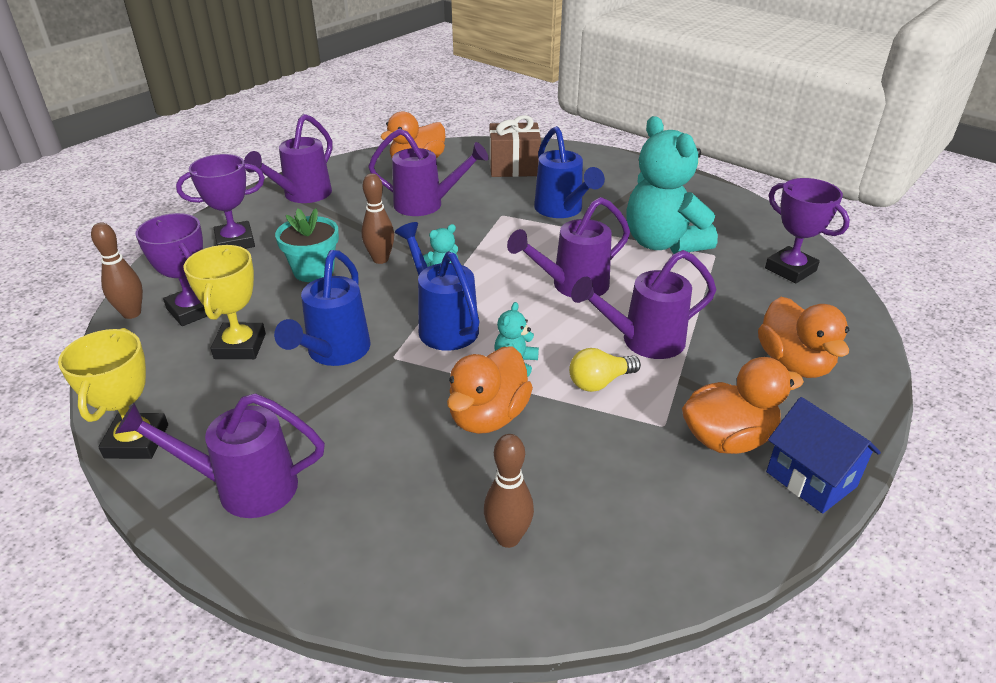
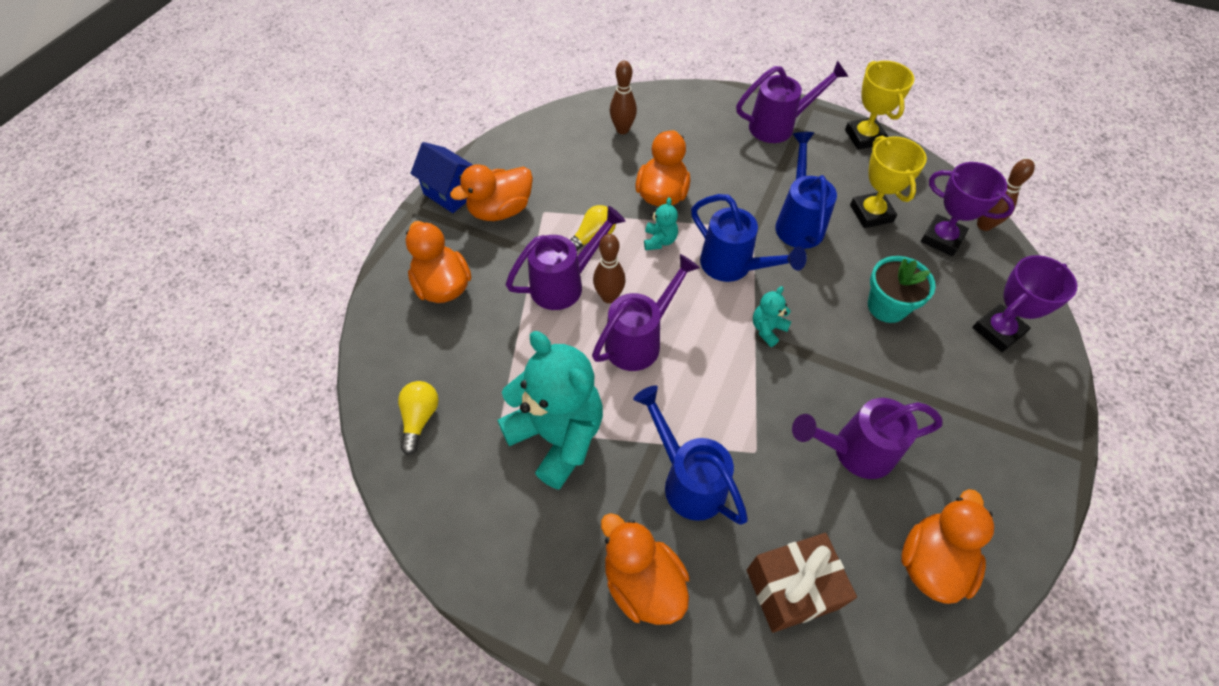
camera: 165 degrees right, 20 degrees up
purple watering can [244,114,332,203] -> none
brown bowling pin [361,173,394,264] -> brown bowling pin moved to [593,234,626,303]
purple trophy [765,178,850,283] -> yellow light bulb [398,381,439,455]
none -> orange duck [601,513,689,625]

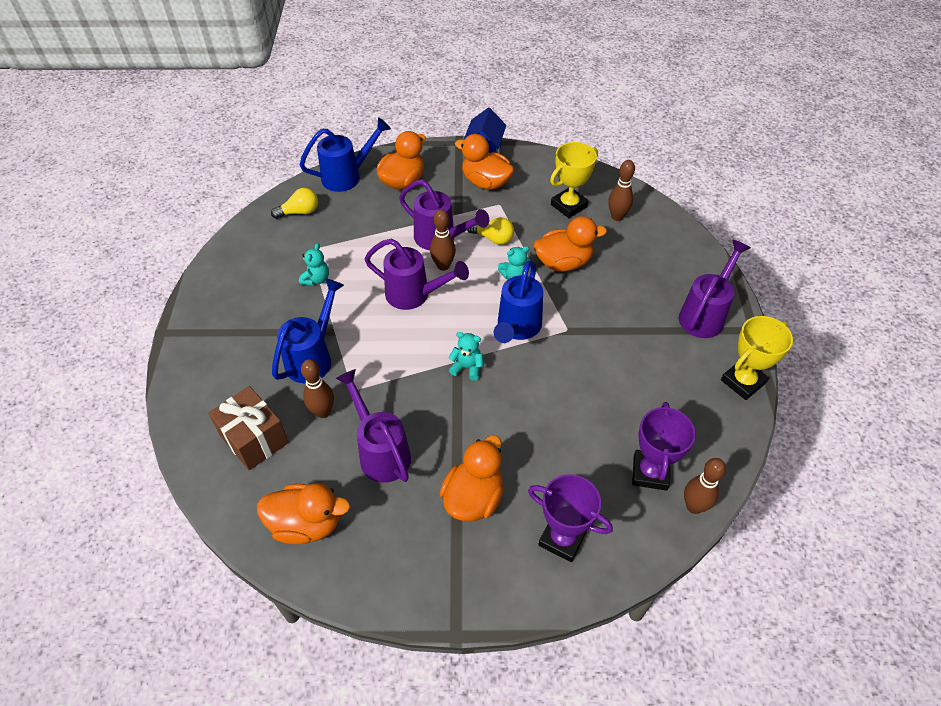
camera: 65 degrees right, 5 degrees down
turquoise teddy bear [498,331,603,490] -> turquoise teddy bear [299,243,329,286], size x0.42
orange duck [601,513,689,625] -> orange duck moved to [440,435,503,522]
purple watering can [736,60,849,143] -> purple watering can turned 105 degrees counterclockwise [679,240,750,338]
blue watering can [775,132,837,249] -> blue watering can moved to [300,117,391,192]
yellow trophy [850,136,927,228] -> yellow trophy moved to [550,142,598,218]
turquoise flower pot [868,256,936,323] -> none
none -> brown bowling pin [301,359,334,418]

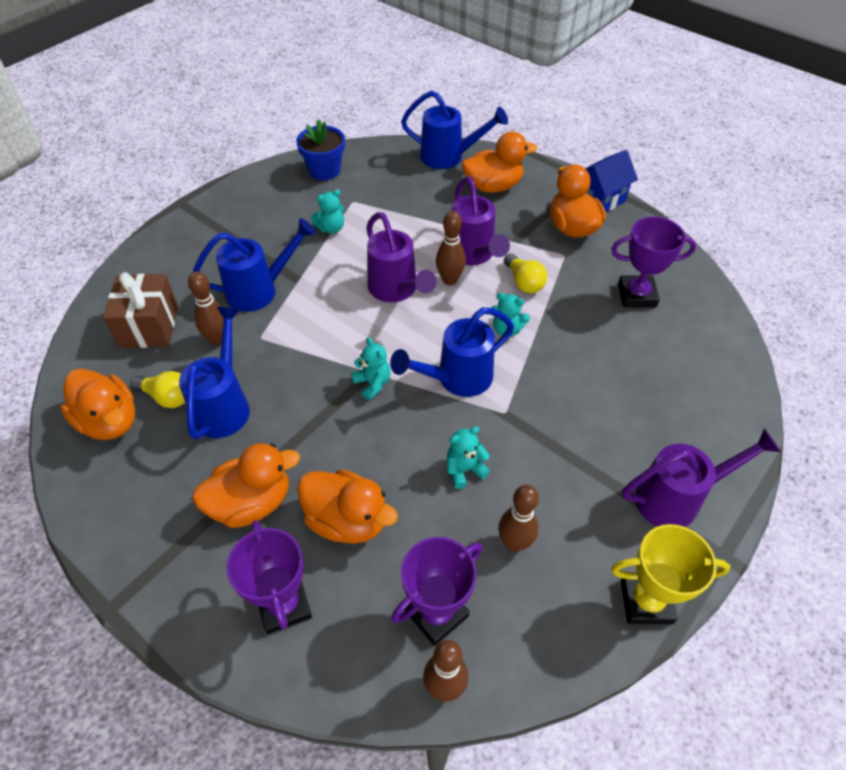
camera: 40 degrees right, 0 degrees up
yellow light bulb [271,188,318,219] -> yellow light bulb moved to [130,371,185,408]
purple watering can [336,369,411,483] -> blue watering can [179,306,250,440]
orange duck [534,216,607,272] -> orange duck moved to [297,469,398,544]
yellow trophy [550,142,598,218] -> purple trophy [611,216,696,308]
brown bowling pin [608,160,635,221] -> brown bowling pin moved to [498,485,539,552]
none -> blue flower pot [296,119,345,180]
none -> turquoise teddy bear [447,427,490,489]

